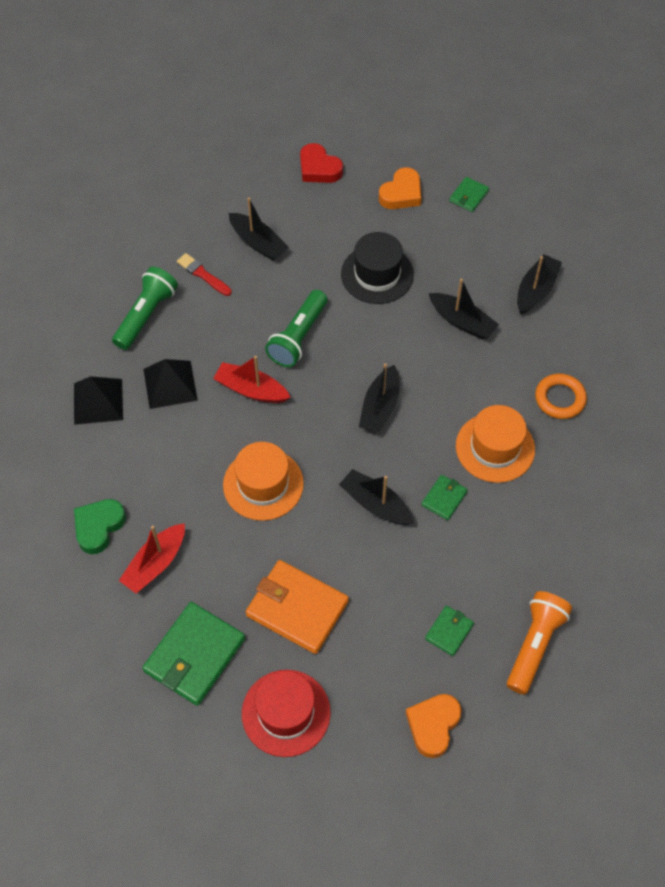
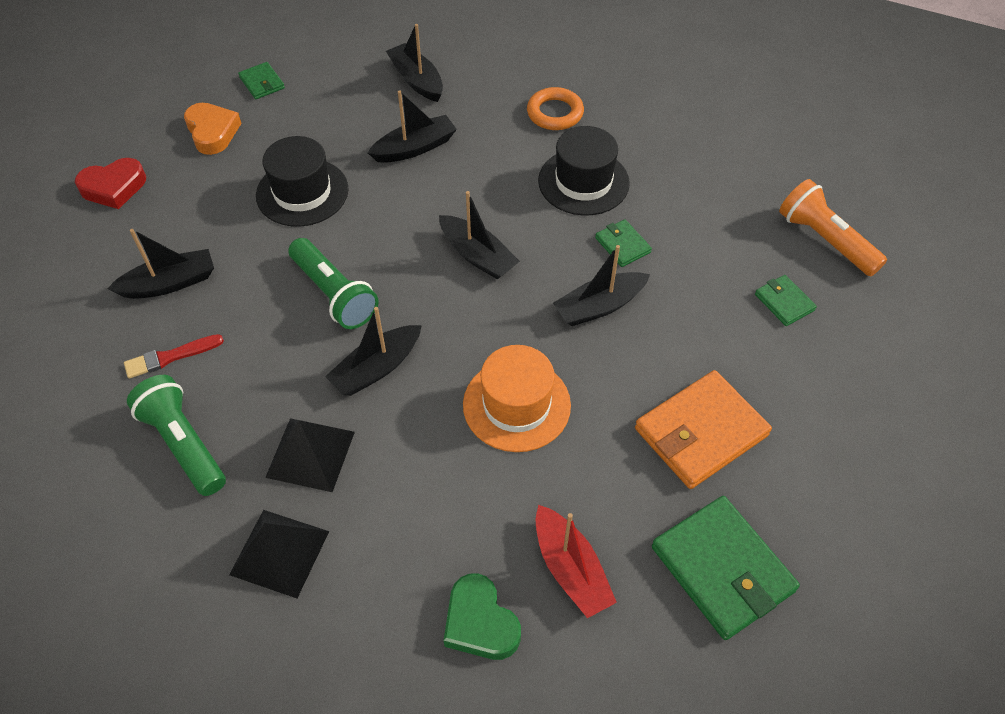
camera: 65 degrees left, 5 degrees down
red boat [213,356,291,403] -> black boat [325,307,422,396]
red hat [242,670,331,757] -> none
orange heart [406,694,462,758] -> none
orange hat [456,405,535,483] -> black hat [538,126,630,216]

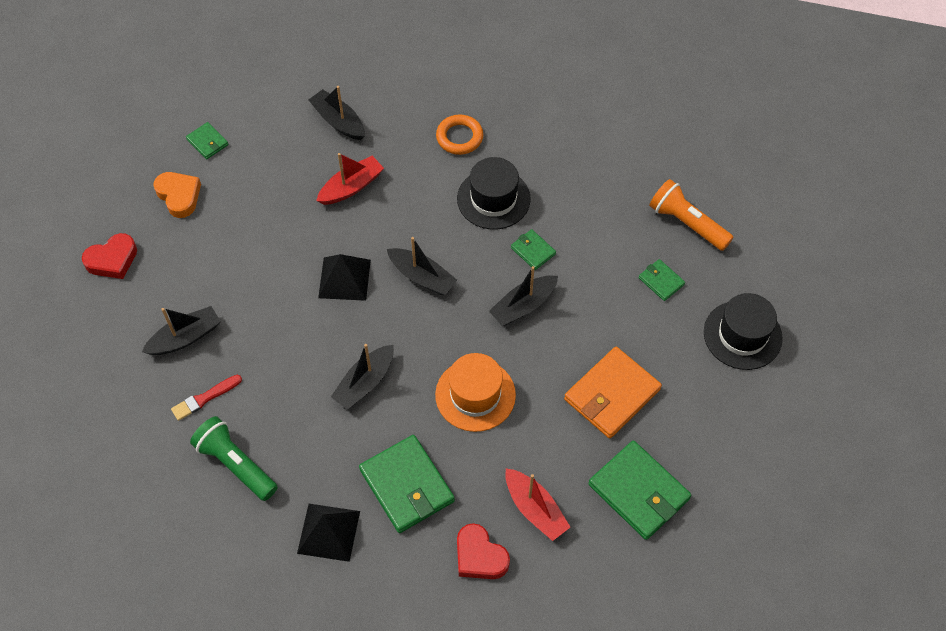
camera: 10 degrees left, 5 degrees up
black hat [256,136,349,226] -> black hat moved to [704,293,783,370]
black pyramid [265,418,355,492] -> black pyramid moved to [318,254,371,301]
green flashlight [288,238,379,329] -> none
black boat [368,90,457,163] -> red boat [316,153,384,205]
green heart [444,573,521,660] -> red heart [457,523,510,579]
none -> green wallet [359,435,455,533]

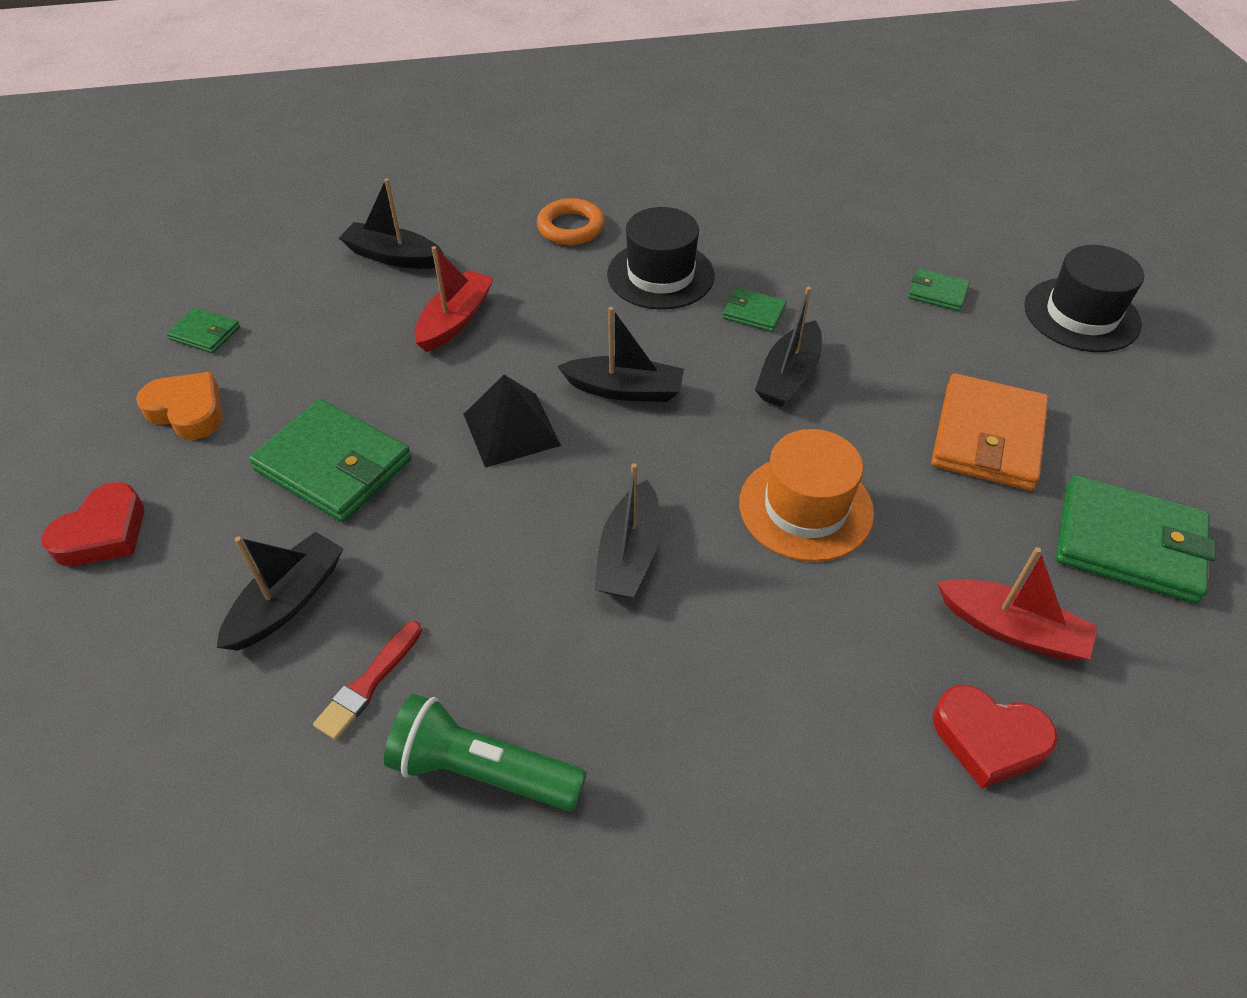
camera: 25 degrees left, 10 degrees down
black pyramid [297,504,360,562] -> none
green wallet [359,435,455,533] -> green wallet moved to [249,399,412,522]
orange flashlight [649,179,734,251] -> none

